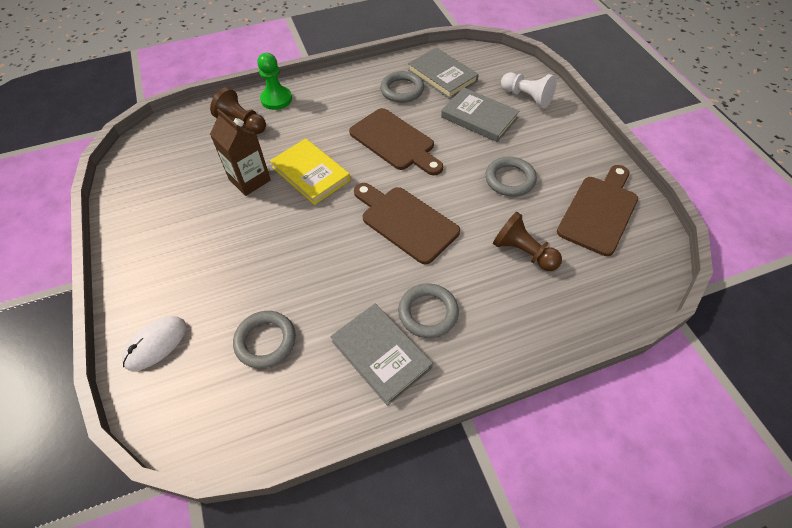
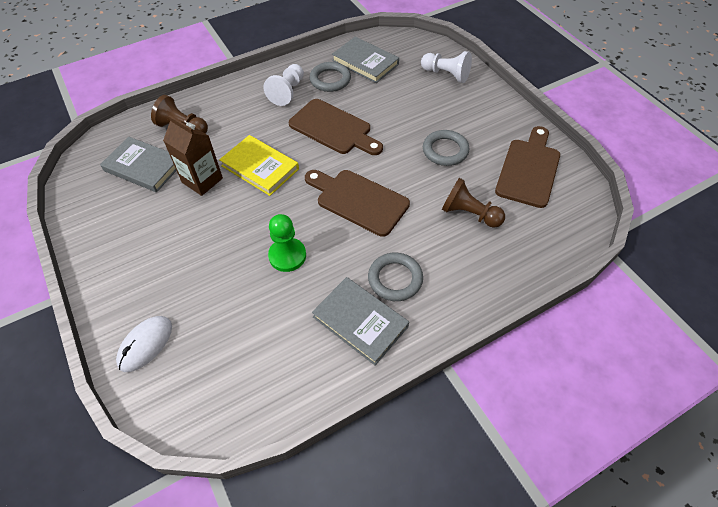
camera: 10 degrees left, 0 degrees up
grey ring [233,311,296,369] -> none
green pawn [257,53,292,110] -> green pawn moved to [268,214,306,272]
grey book [441,88,520,142] -> grey book moved to [100,137,177,192]
none -> white pawn [263,64,304,106]

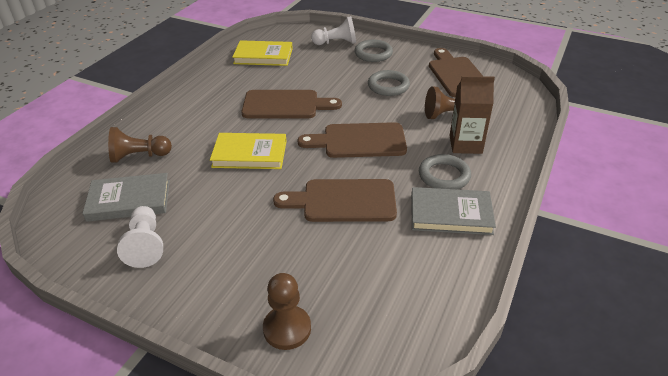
camera: 35 degrees left, 15 degrees down
white mouse [116,316,172,372] -> brown pawn [263,273,311,350]
brown carton [163,115,223,196] -> brown carton moved to [450,76,495,154]
white pawn [263,64,304,106] -> white pawn moved to [117,206,163,268]
green pawn [268,214,306,272] -> brown cutting board [273,179,397,222]
grey ring [309,62,351,92] -> grey ring moved to [354,40,393,62]
grey book [332,37,399,83] -> yellow book [232,40,293,66]

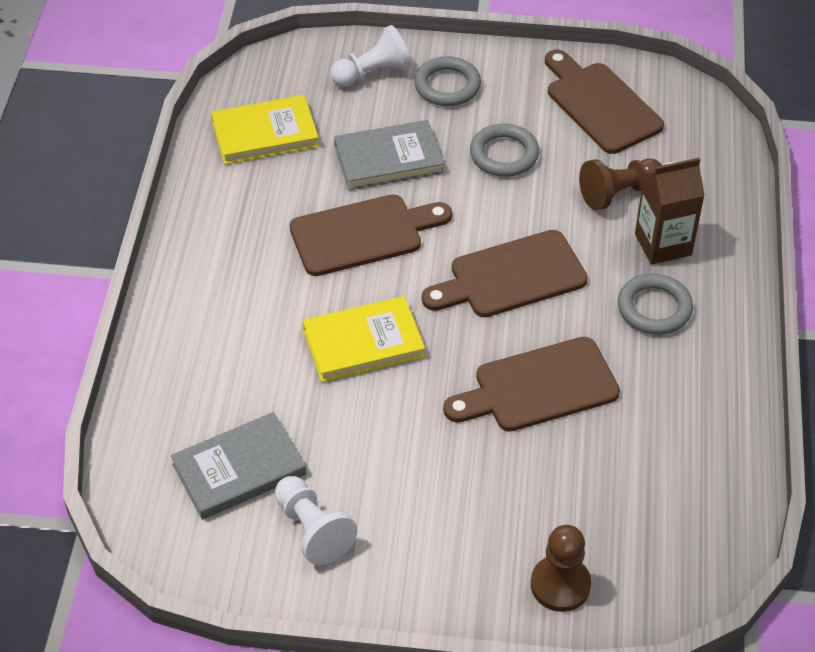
camera: 20 degrees left, 10 degrees up
brown pawn [108,127,172,163] -> none
grey book [411,187,496,235] -> grey book moved to [334,120,444,191]

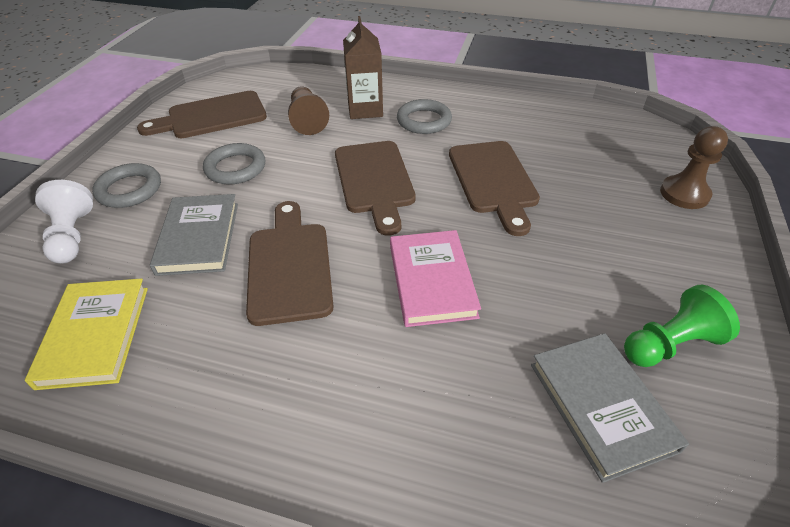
camera: 80 degrees left, 5 degrees down
white pawn [275,476,357,565] -> green pawn [624,285,740,367]
yellow book [303,296,425,382] -> pink book [390,230,481,327]

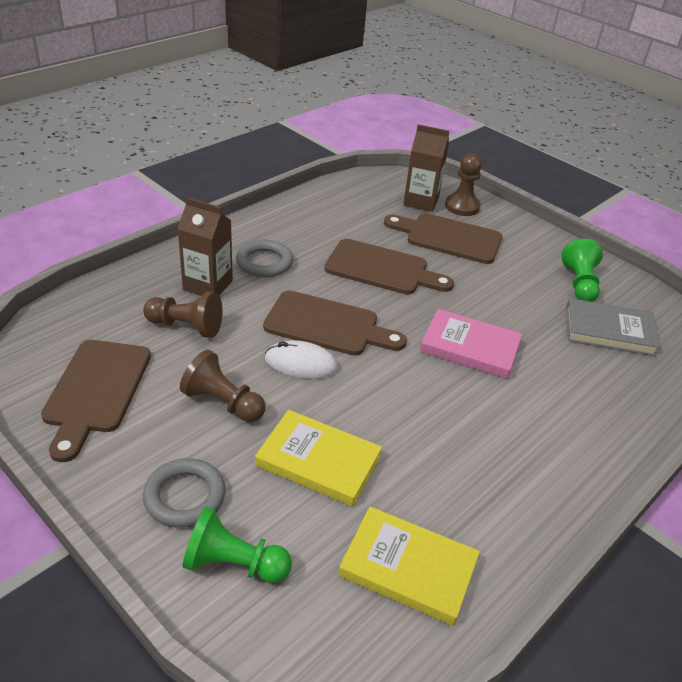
camera: 65 degrees left, 5 degrees down
white pawn [35,180,93,264] -> green pawn [182,507,292,583]
grey book [150,194,238,276] -> yellow book [255,410,382,506]
grey ring [203,143,265,184] -> brown pawn [180,350,266,422]
brown cutting board [246,201,334,326] -> brown cutting board moved to [384,213,502,264]
none -> white mouse [265,340,338,379]
none -> brown carton [403,124,449,212]

